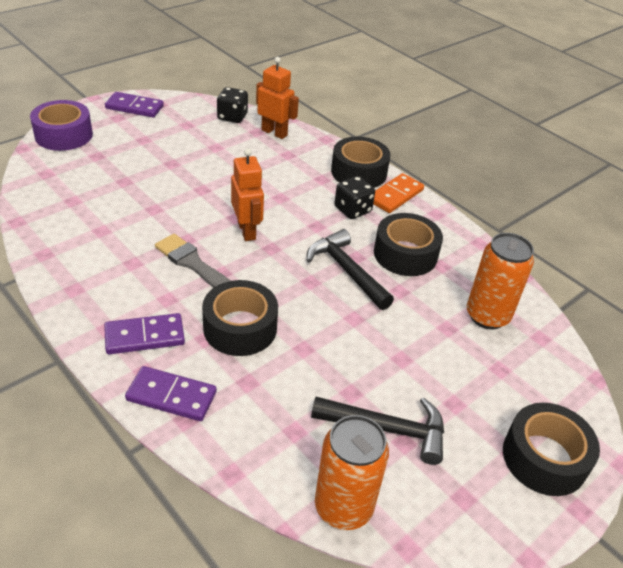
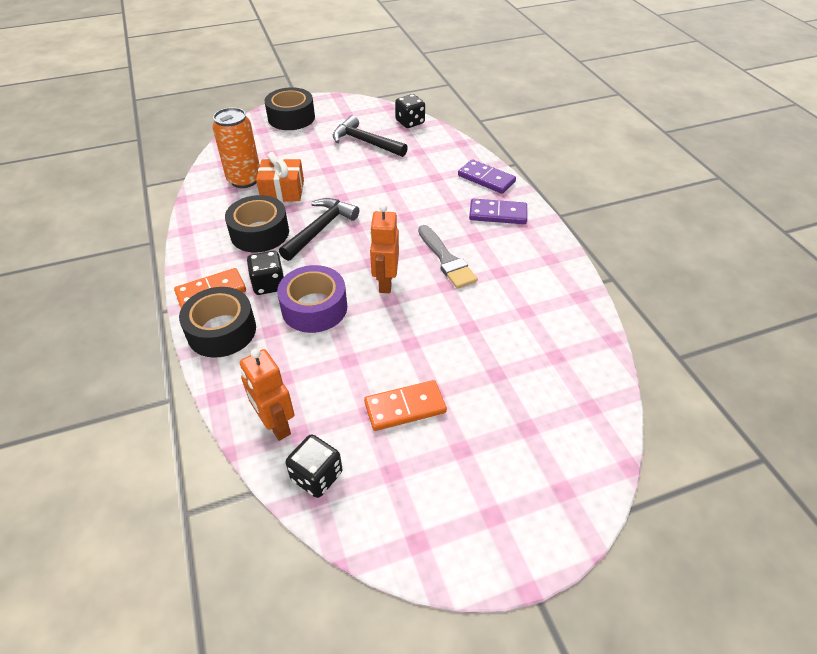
camera: 155 degrees left, 5 degrees up
purple tape [30,100,93,151] -> purple tape moved to [277,265,347,333]
purple domino [105,92,164,117] -> none
black tape [202,280,278,356] -> none
black hammer [307,229,394,310] -> black hammer turned 135 degrees counterclockwise [279,198,359,261]
orange can [315,415,389,530] -> black dice [395,94,425,128]
none -> orange gift [256,152,304,202]
none -> orange domino [364,380,447,431]

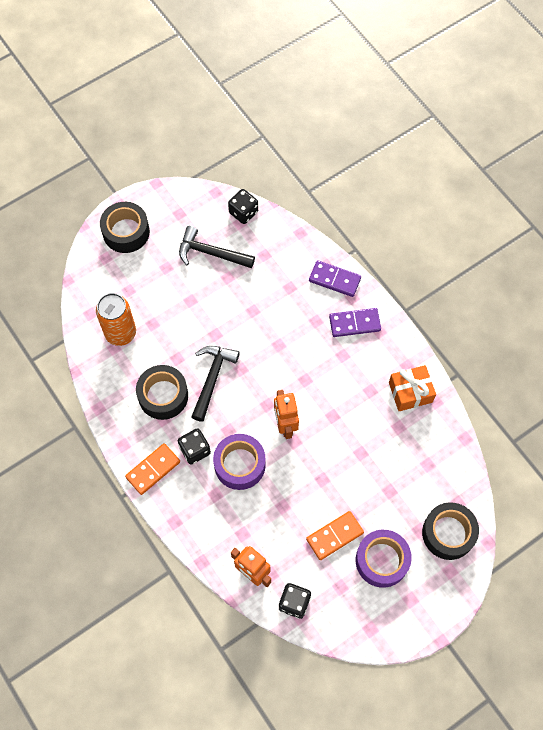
camera: 15 degrees left, 20 degrees up
black tape [179,287,256,358] -> black tape moved to [422,502,479,560]
orange gift [256,152,304,202] -> orange gift moved to [389,365,436,411]
grey brush [418,225,478,289] -> none
none -> purple tape [356,530,412,588]

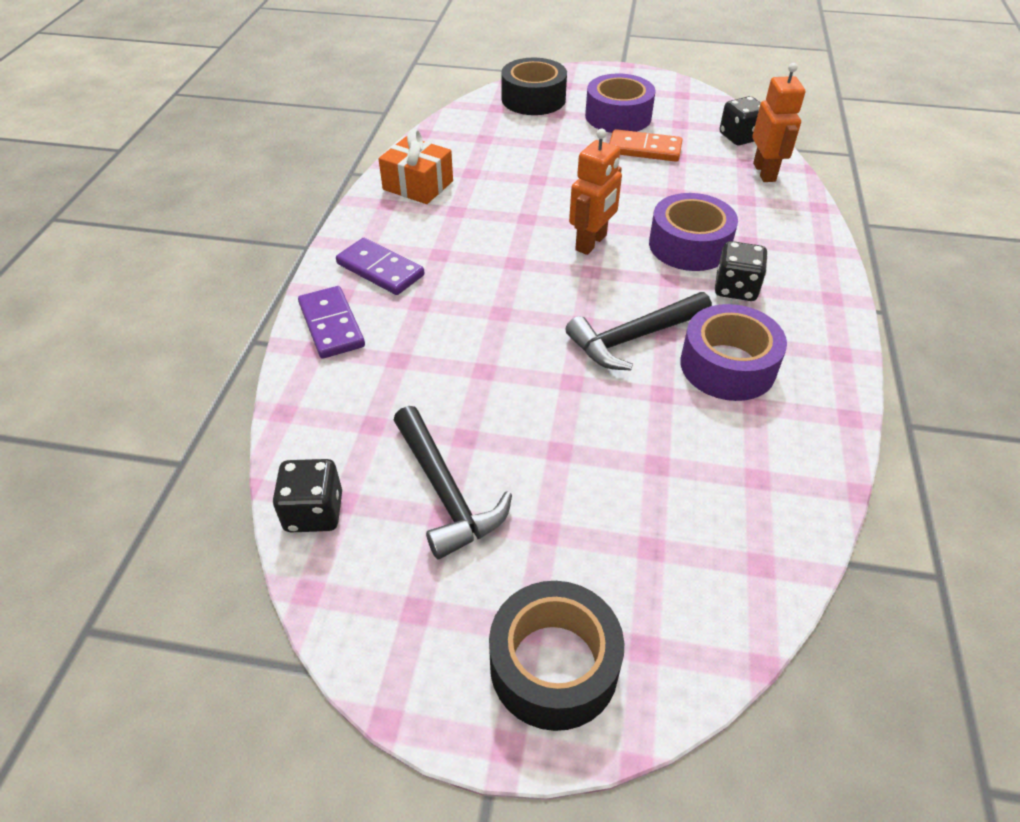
camera: 135 degrees left, 20 degrees down
orange can [96,293,136,346] -> none
orange domino [125,443,180,495] -> none
black tape [136,365,188,420] -> purple tape [680,304,787,401]

